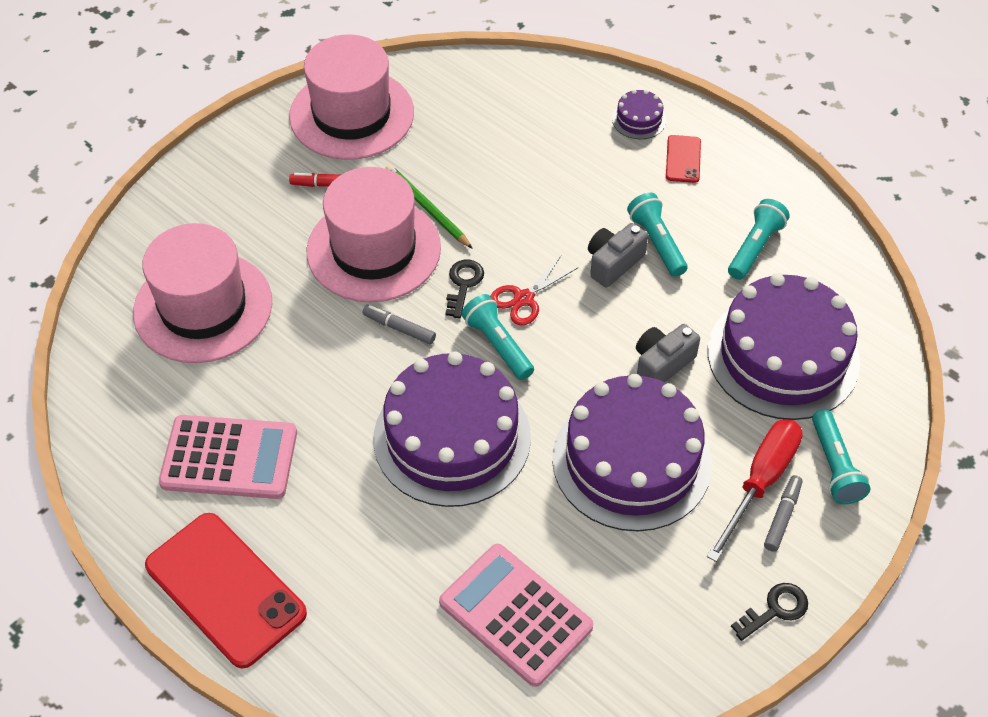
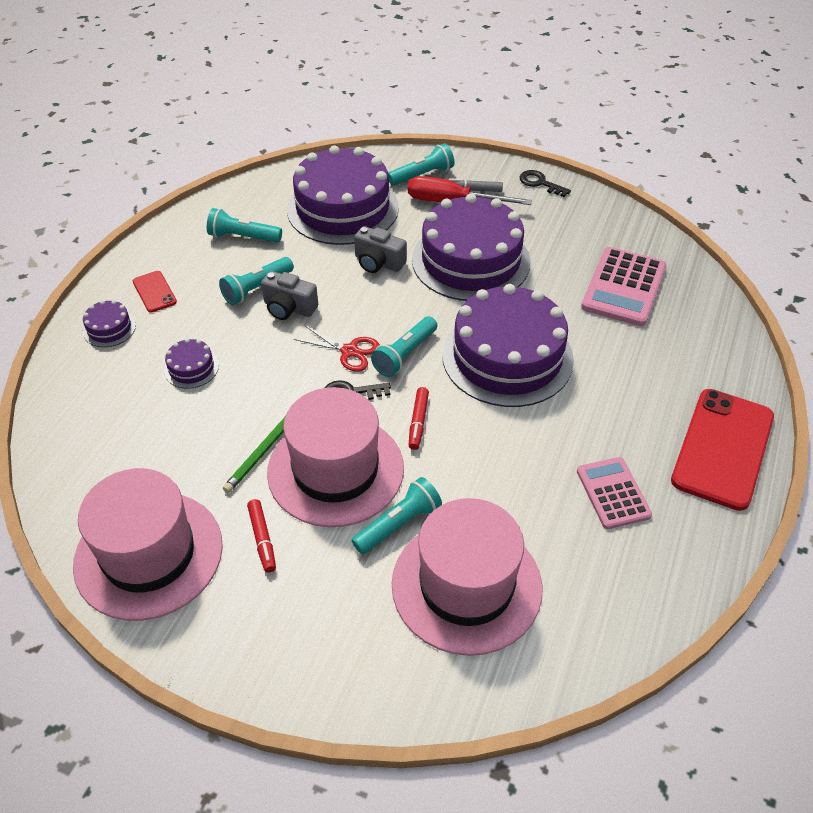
camera: 110 degrees left, 5 degrees down
pink calculator [159,415,297,499] -> pink calculator [577,457,652,529], size x0.65
grey marker [363,305,436,344] -> red marker [409,387,429,450]
red phone [666,135,701,183] -> red phone turned 75 degrees clockwise [133,271,177,313]
none -> purple cake [164,338,219,389]
none -> turquoise flashlight [352,477,442,554]

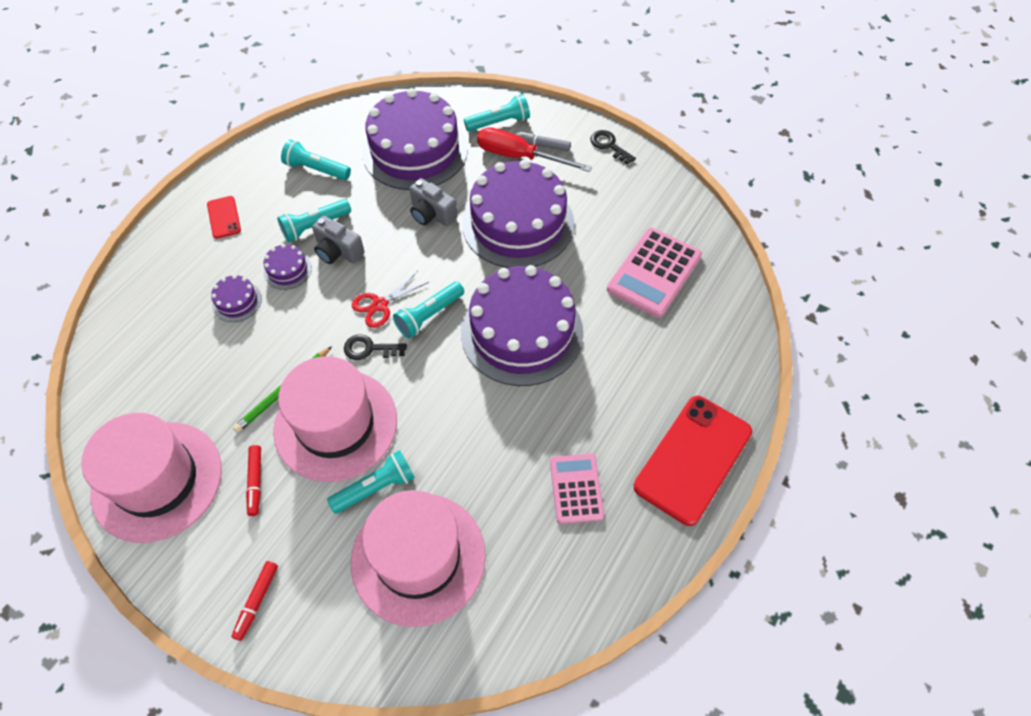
camera: 10 degrees right, 10 degrees up
purple cake [83,300,136,347] -> purple cake moved to [263,244,312,290]
red scissors [294,325,380,372] -> red scissors turned 105 degrees clockwise [352,271,429,328]
red marker [409,387,429,450] -> red marker moved to [231,561,278,641]

